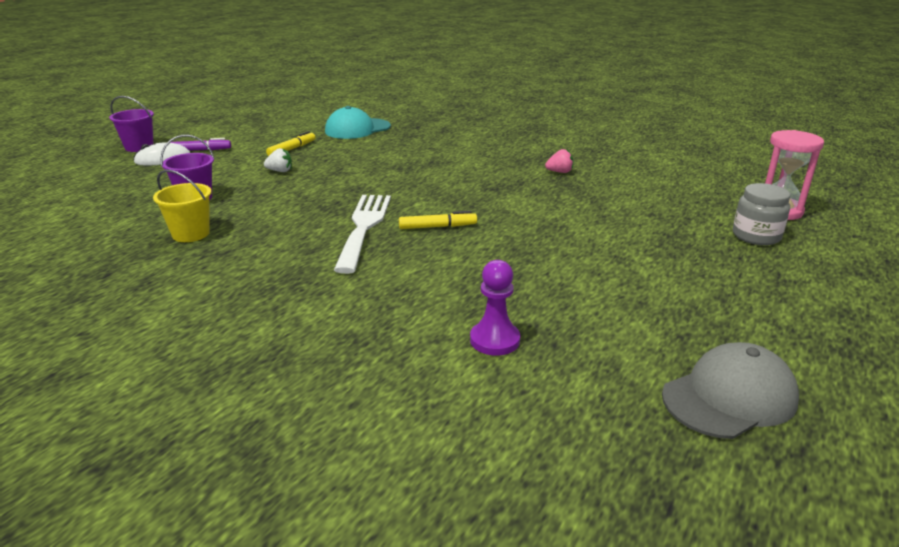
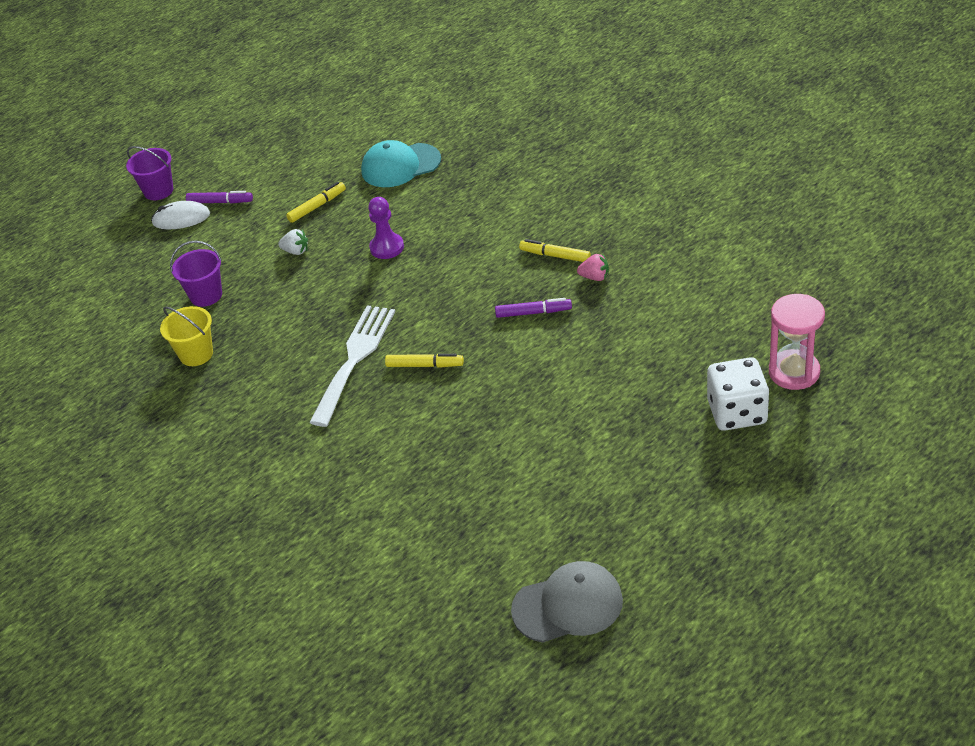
camera: 20 degrees right, 15 degrees up
purple pawn [470,260,520,356] -> purple pawn moved to [368,197,404,259]
grey jar [733,183,790,245] -> white dice [707,357,769,431]
none -> purple marker [495,298,572,318]
none -> yellow marker [519,239,591,262]

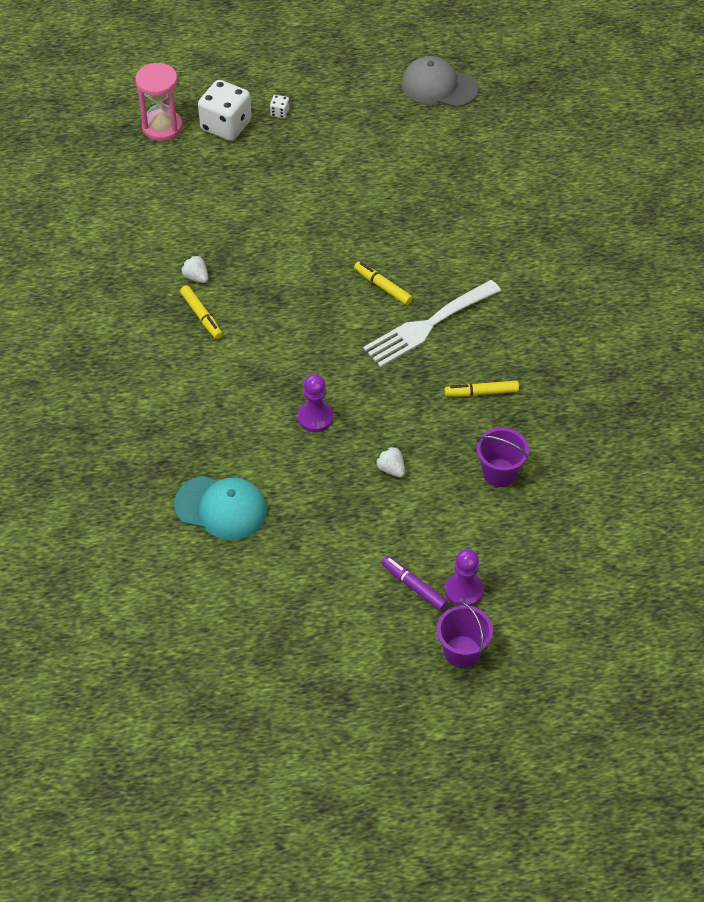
camera: 150 degrees left, 10 degrees up
white mouse [151,201,210,229] -> purple pawn [445,549,484,606]
yellow bucket [160,306,213,366] -> none
yellow marker [286,182,346,223] -> yellow marker moved to [445,381,519,397]
purple marker [495,298,572,318] -> none
pink strawberry [577,254,609,281] -> white strawberry [181,255,208,283]
none -> white dice [270,95,289,118]

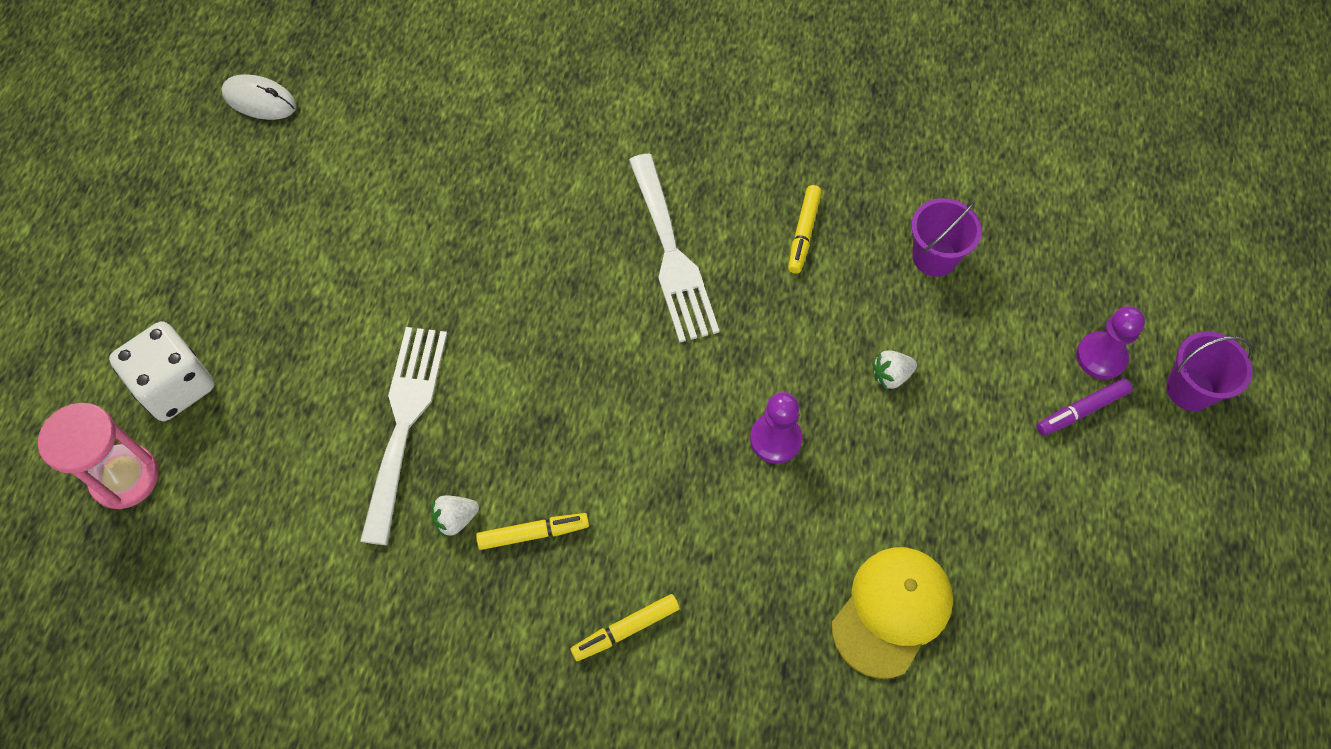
camera: 70 degrees left, 10 degrees up
turquoise cap [174,476,267,540] -> yellow cap [832,547,953,679]
white dice [270,95,289,118] -> none
yellow marker [354,261,413,305] -> yellow marker moved to [570,594,680,661]
grey cap [401,56,479,108] -> white mouse [222,74,297,120]
none -> white fork [360,327,447,545]

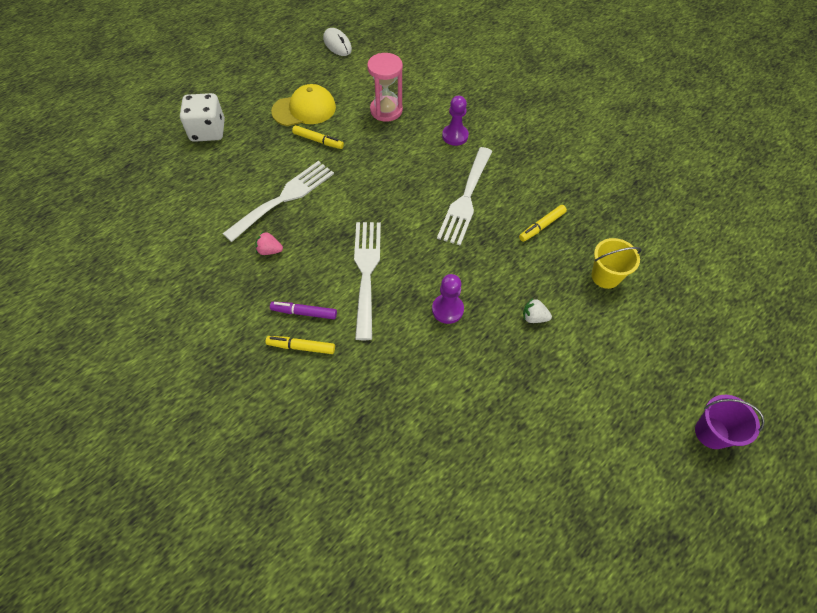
camera: 35 degrees right, 5 degrees down
pink hourglass [38,403,158,509] -> pink hourglass moved to [367,53,403,122]
white strawberry [431,495,479,537] -> pink strawberry [256,232,283,255]
yellow marker [476,513,589,550] -> yellow marker moved to [292,125,344,149]
yellow cap [832,547,953,679] -> yellow cap moved to [271,84,336,126]
purple bucket [911,198,982,277] -> yellow bucket [591,238,641,289]
purple marker [1037,378,1133,436] -> purple marker moved to [270,302,337,319]
purple pawn [1076,306,1145,380] -> purple pawn moved to [442,96,469,146]
none -> white fork [354,222,381,340]

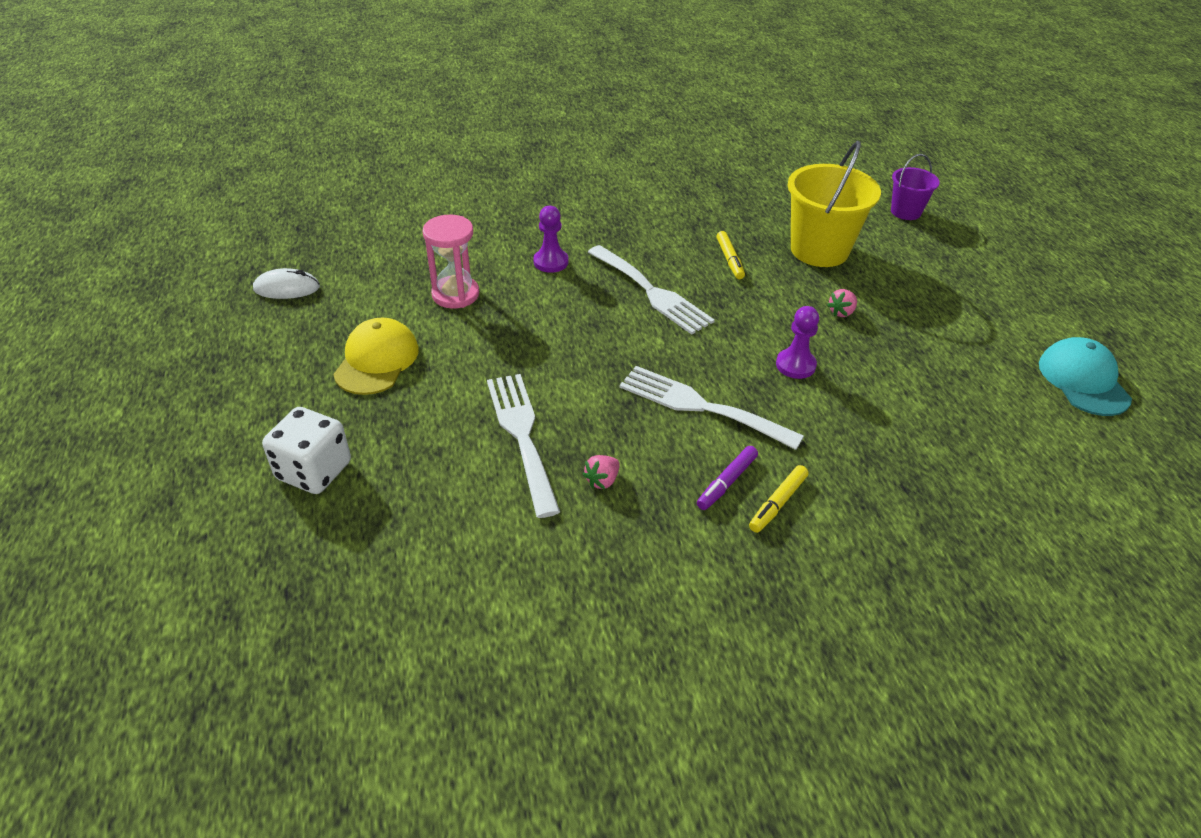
camera: 60 degrees left, 15 degrees down
yellow marker [292,125,344,149] -> none
white strawberry [523,298,552,323] -> pink strawberry [827,289,857,317]
yellow bucket [591,238,641,289] -> yellow bucket [788,141,881,267], size x1.83
purple bucket [695,395,765,449] -> purple bucket moved to [891,154,940,220]
none -> turquoise cap [1039,337,1132,416]

